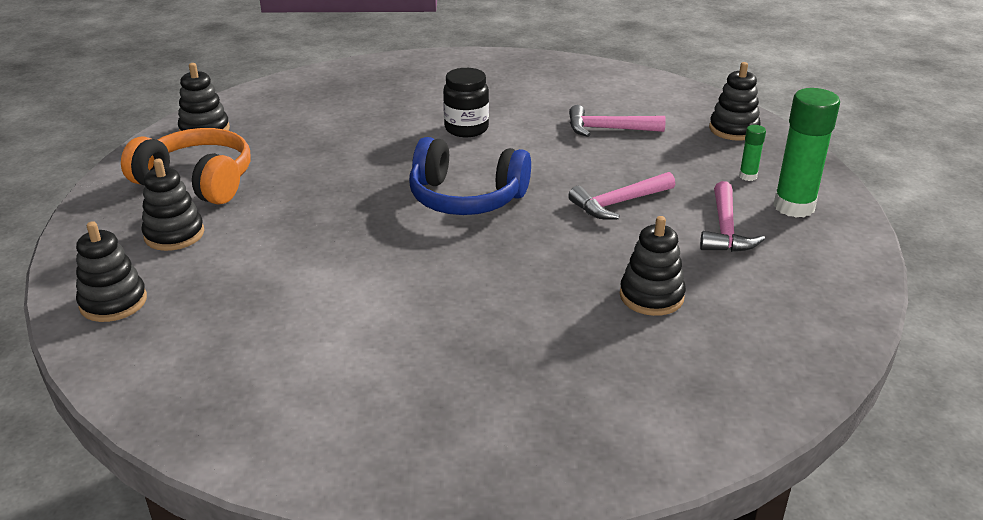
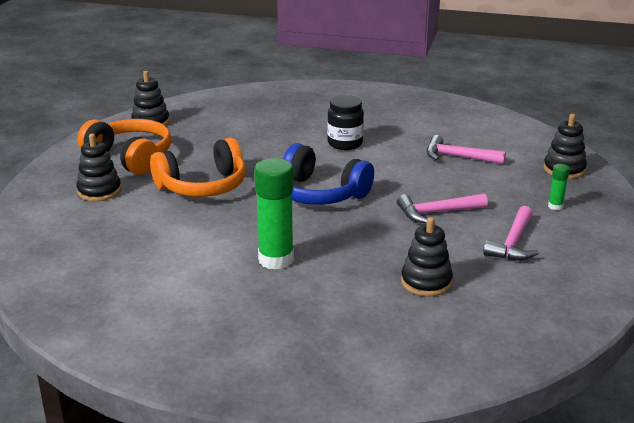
camera: 15 degrees right, 5 degrees down
black stacking toy [76,221,147,322] -> none
green glue stick [773,88,840,218] -> green glue stick moved to [254,158,294,270]
none -> orange headphones [150,138,246,197]

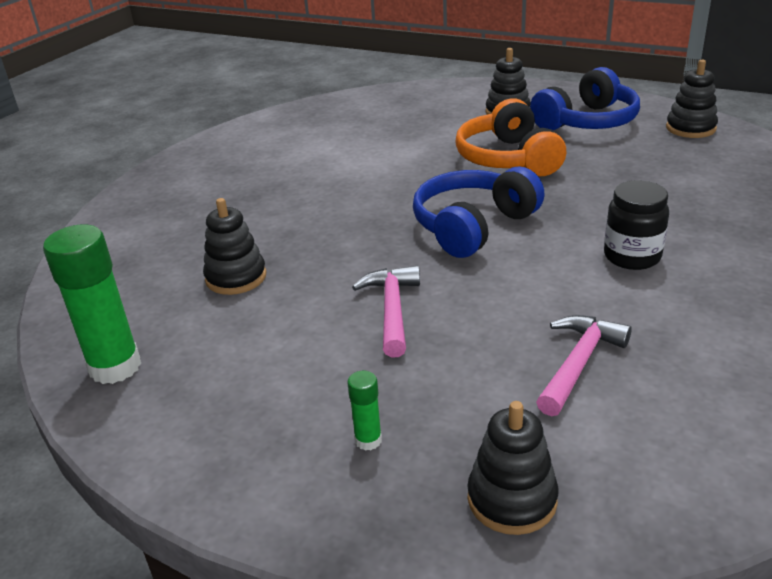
camera: 105 degrees right, 5 degrees up
orange headphones [77,119,171,175] -> blue headphones [530,67,640,130]
green glue stick [254,158,294,270] -> green glue stick moved to [43,224,141,384]
pink hammer [483,206,539,260] -> none

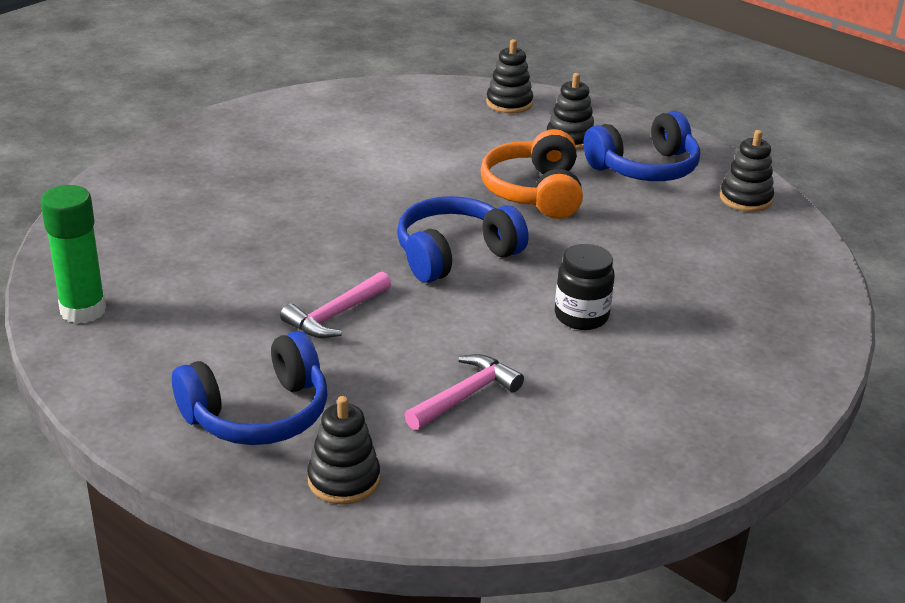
camera: 10 degrees right, 0 degrees up
black stacking toy [203,198,266,295] -> black stacking toy moved to [486,39,533,113]
green glue stick [347,371,382,451] -> blue headphones [172,331,328,445]
pink hammer [352,265,420,358] -> pink hammer turned 150 degrees counterclockwise [280,271,391,338]

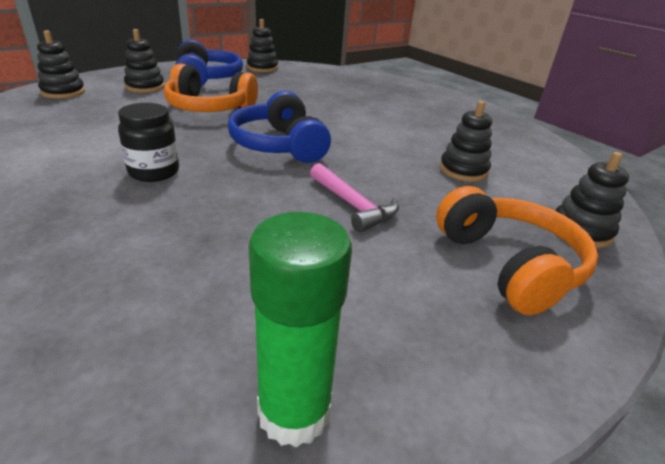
camera: 80 degrees left, 0 degrees up
blue headphones [172,331,328,445] -> orange headphones [436,186,598,315]
pink hammer [404,354,524,430] -> black stacking toy [440,101,492,182]
black jar [555,244,615,330] -> black jar moved to [118,103,179,182]

